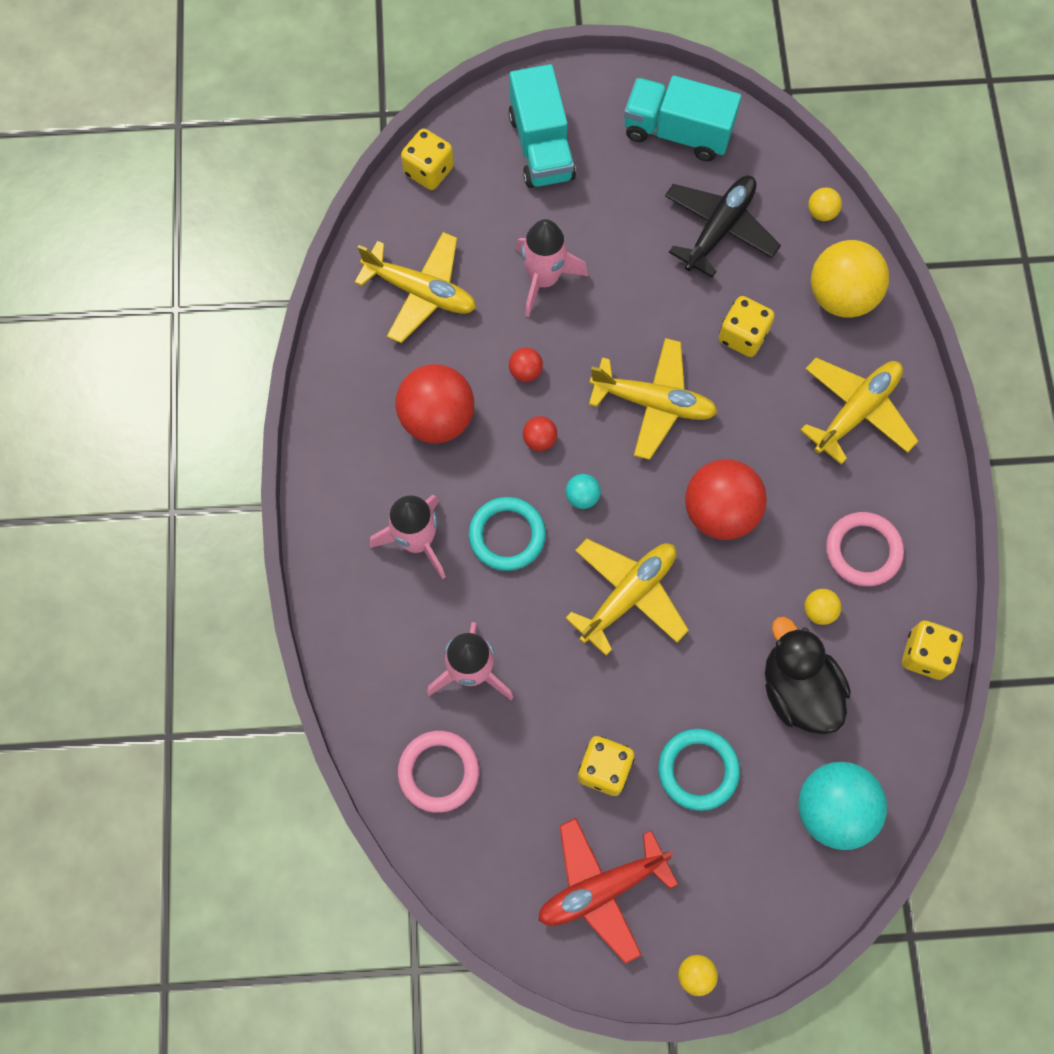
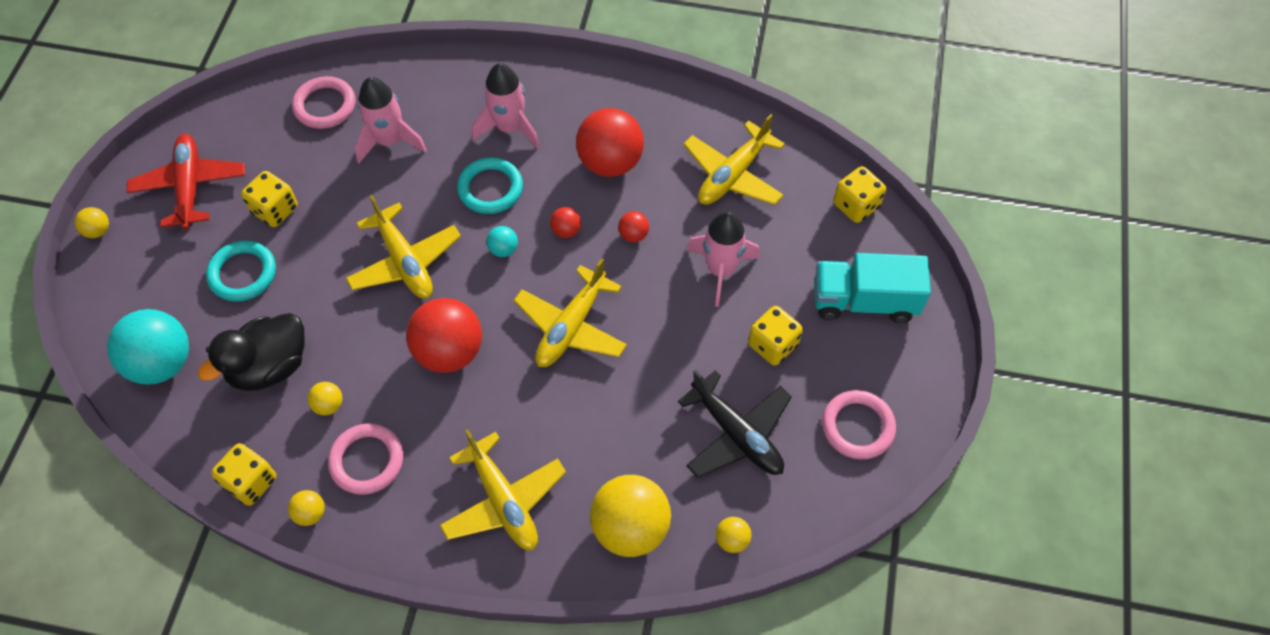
camera: 105 degrees right, 10 degrees down
turquoise truck [624,76,741,161] -> pink ring [822,390,896,460]
yellow dice [719,296,775,357] -> yellow dice moved to [748,306,803,366]
black duck [765,617,851,734] -> black duck turned 150 degrees clockwise [198,313,305,391]
none -> yellow ball [288,490,325,526]

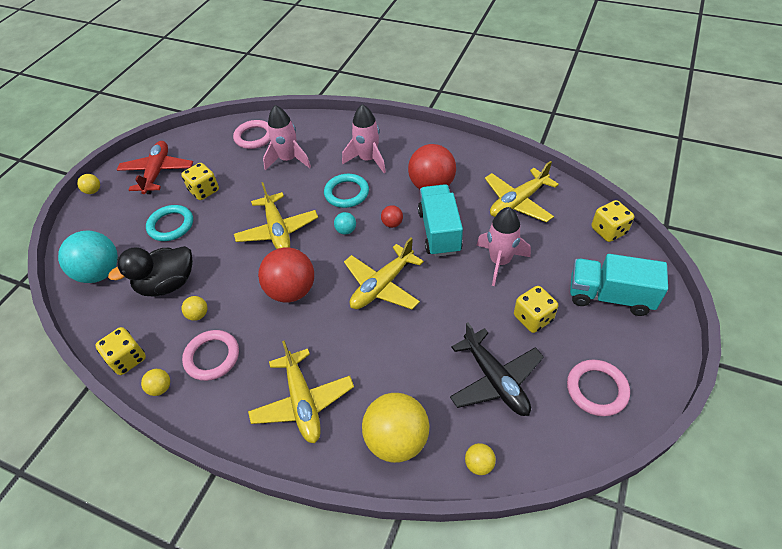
camera: 15 degrees right, 10 degrees down
red ball [618,211,649,242] -> turquoise truck [418,184,463,257]

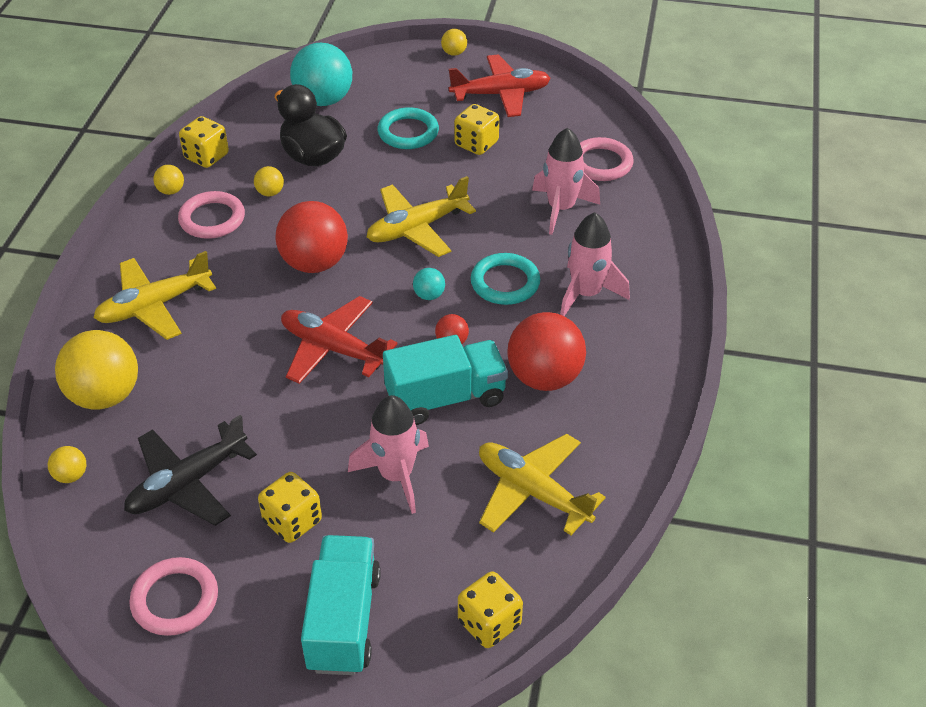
camera: 75 degrees right, 5 degrees down
yellow plane [344,238,424,309] -> red plane [281,296,398,384]

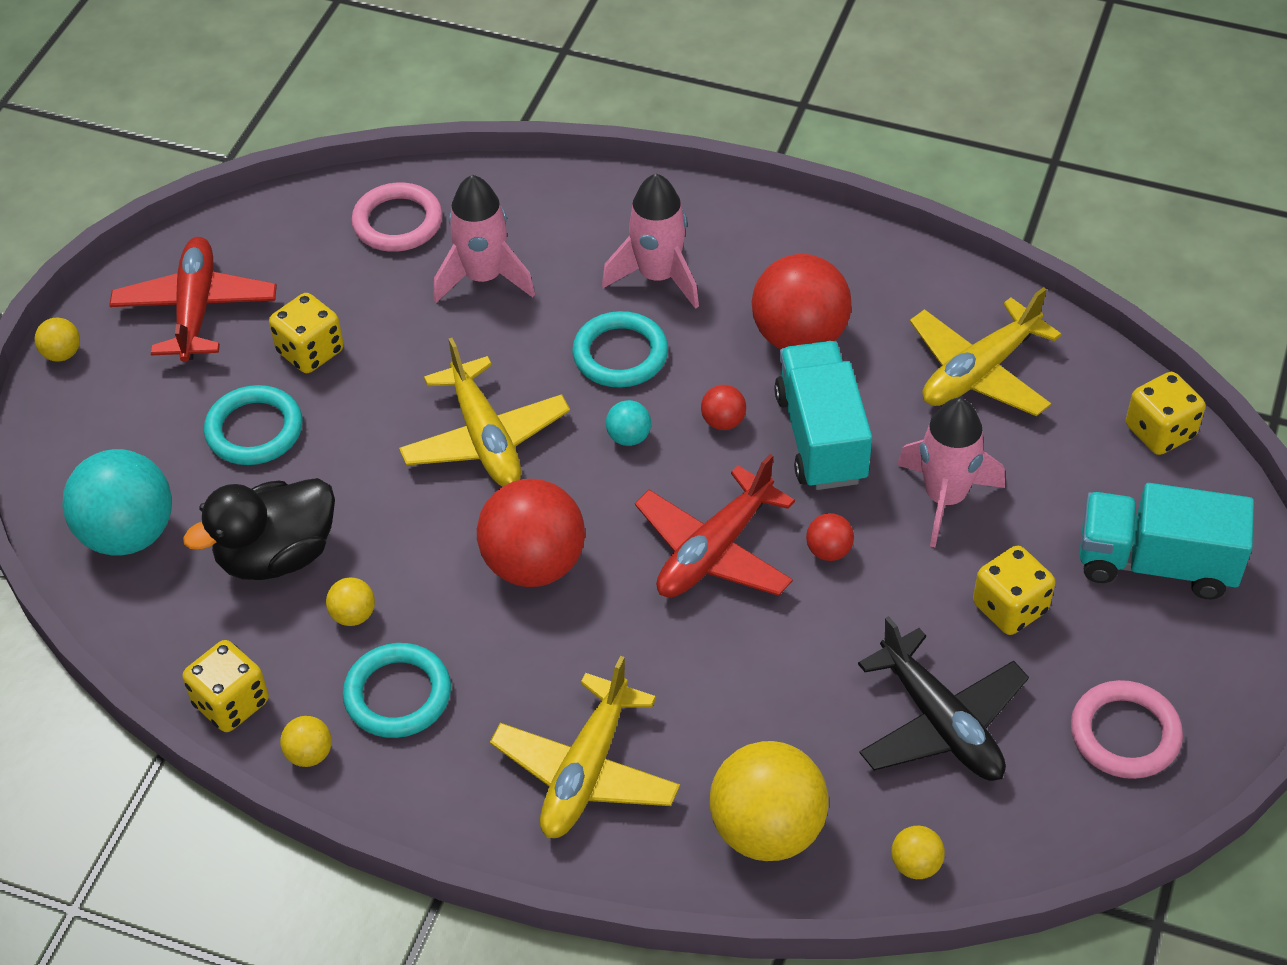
camera: 80 degrees left, 5 degrees up
yellow plane [93,251,216,340] -> yellow plane turned 45 degrees clockwise [490,656,680,838]
pink ring [178,191,245,239] -> turquoise ring [343,643,451,738]
none -> red ball [806,513,854,561]

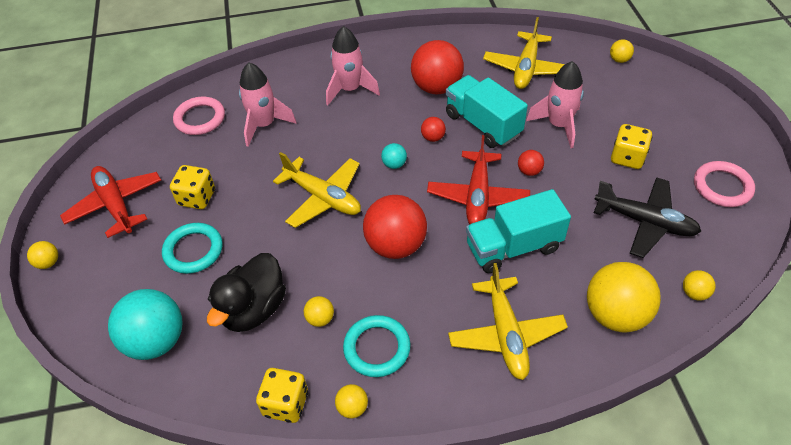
camera: 30 degrees left, 0 degrees up
turquoise ring [572,311,668,388] -> none
turquoise truck [1080,483,1254,599] -> turquoise truck moved to [466,189,571,273]
yellow dice [1126,372,1205,455] -> yellow ball [610,39,634,63]

